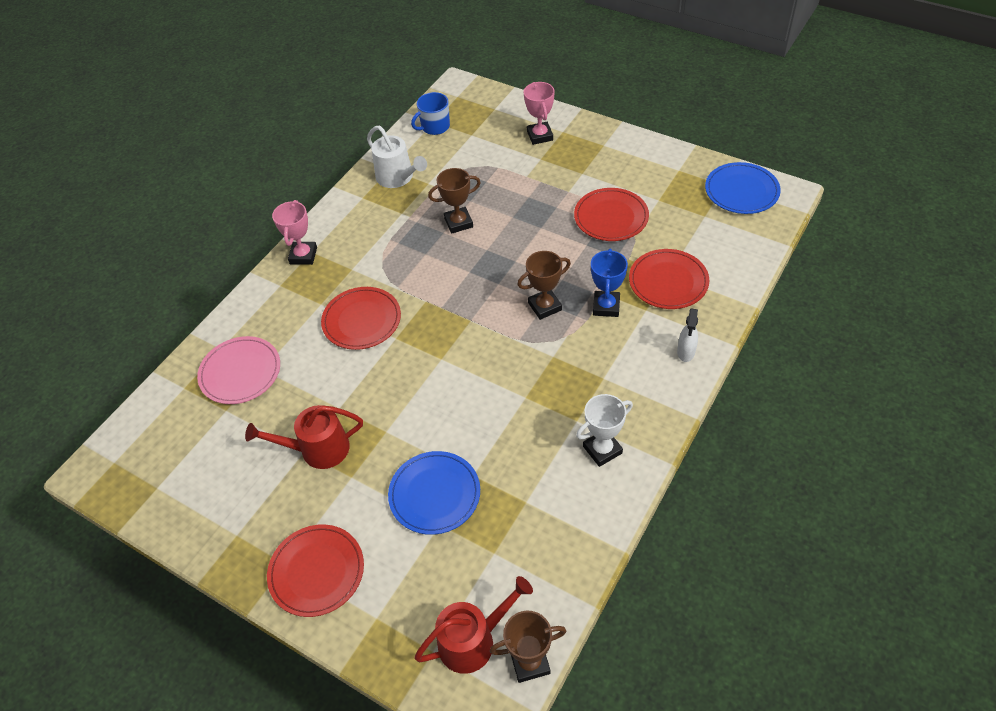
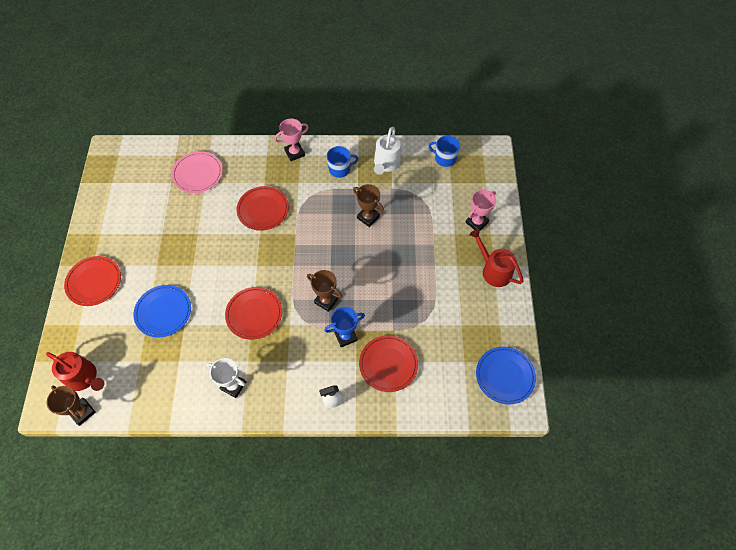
camera: 55 degrees right, 10 degrees up
red watering can [245,405,363,469] -> red watering can moved to [469,229,523,287]
red plate [574,188,649,241] -> red plate moved to [225,287,282,340]
none -> blue mug [327,146,359,178]

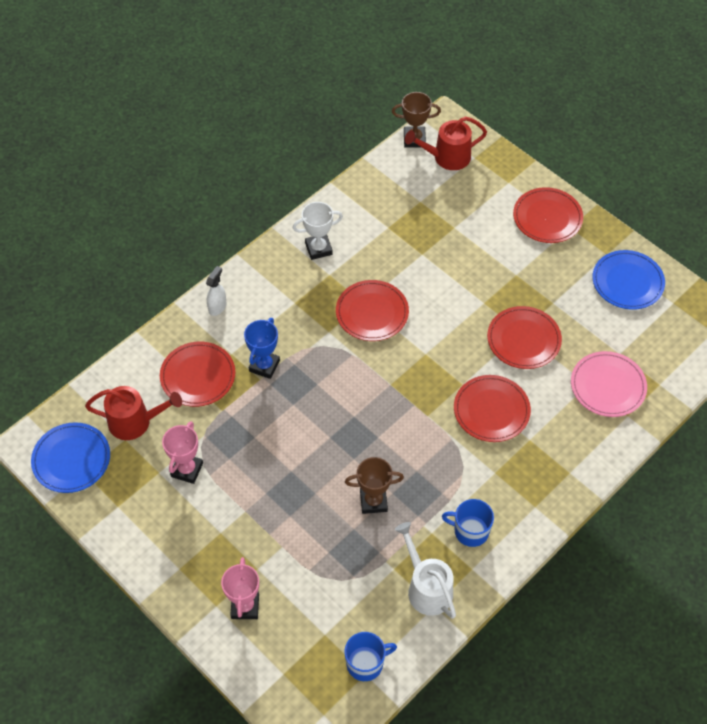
camera: 135 degrees right, 5 degrees down
blue plate [134,285,191,337] -> blue plate moved to [592,250,665,310]
pink trophy [274,119,309,161] -> pink trophy moved to [162,421,203,484]
brown trophy [307,270,342,312] -> none
blue mug [327,146,359,178] -> blue mug turned 75 degrees clockwise [442,499,494,547]
red watering can [469,229,523,287] -> red watering can moved to [85,386,182,440]
none -> red plate [487,306,562,369]

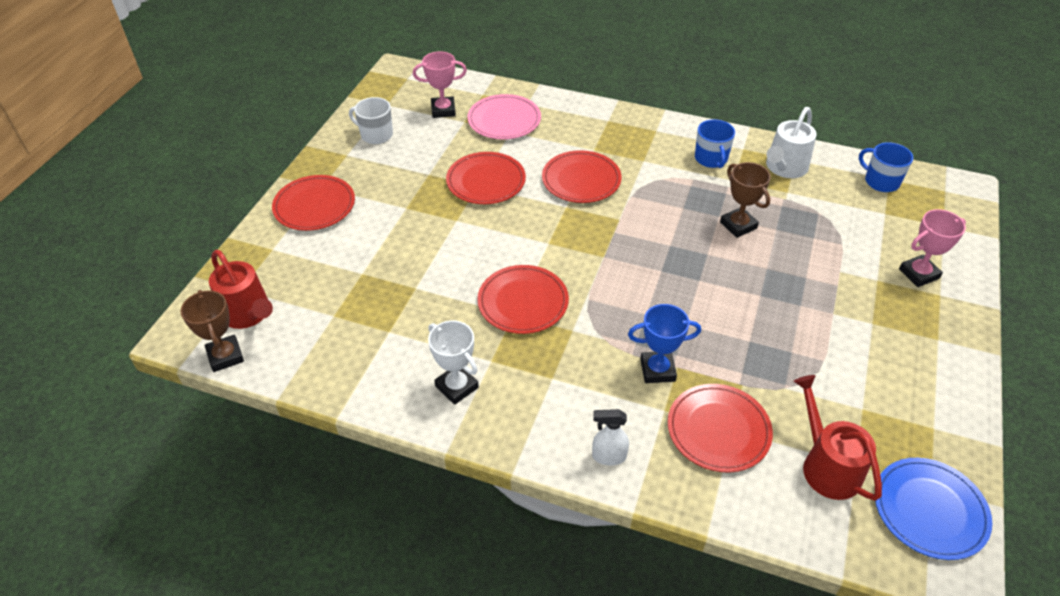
camera: 115 degrees left, 10 degrees down
pink trophy [162,421,203,484] -> pink trophy moved to [413,51,467,118]
blue plate [592,250,665,310] -> white mug [349,97,393,144]

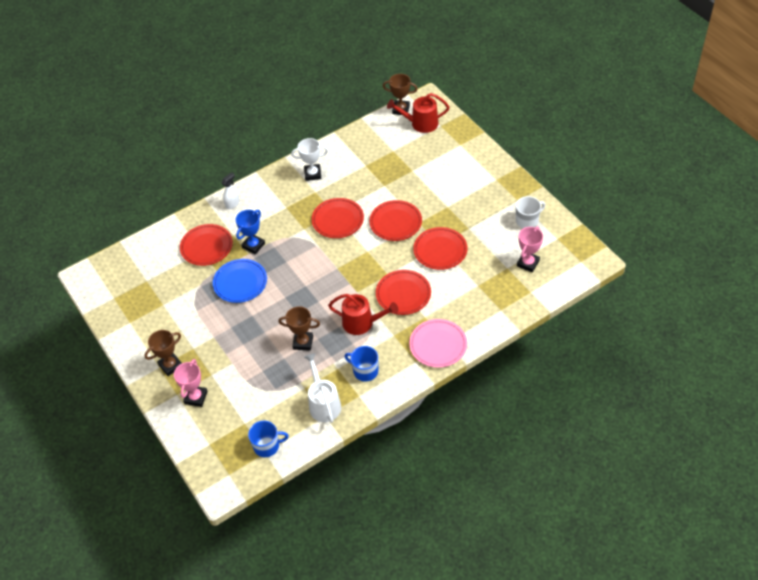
camera: 130 degrees right, 5 degrees up
red plate [272,175,355,231] -> red plate moved to [369,200,422,241]
pink plate [467,94,541,140] -> pink plate moved to [409,319,467,368]
red watering can [794,375,882,501] -> red watering can moved to [328,294,398,335]
blue plate [875,458,992,560] -> blue plate moved to [213,259,267,303]
none -> brown trophy [145,330,182,376]

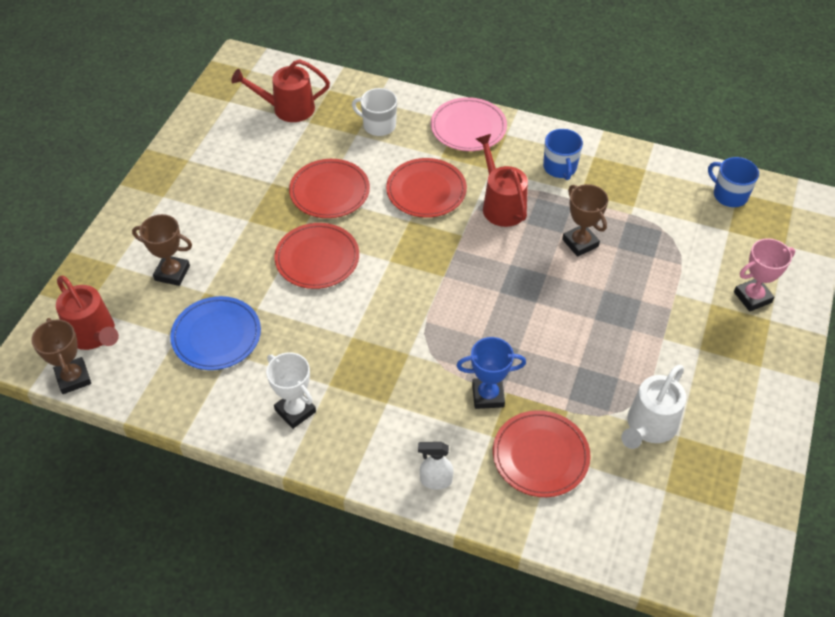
camera: 130 degrees left, 0 degrees up
brown trophy [145,330,182,376] -> brown trophy moved to [132,214,192,286]
blue plate [213,259,267,303] -> blue plate moved to [170,296,261,370]
white watering can [304,353,341,423] -> white watering can moved to [621,365,686,449]
red plate [311,198,364,238] -> none
white mug [516,196,545,228] -> white mug moved to [352,88,397,136]
pink trophy [517,226,543,272] -> red watering can [231,59,330,122]

